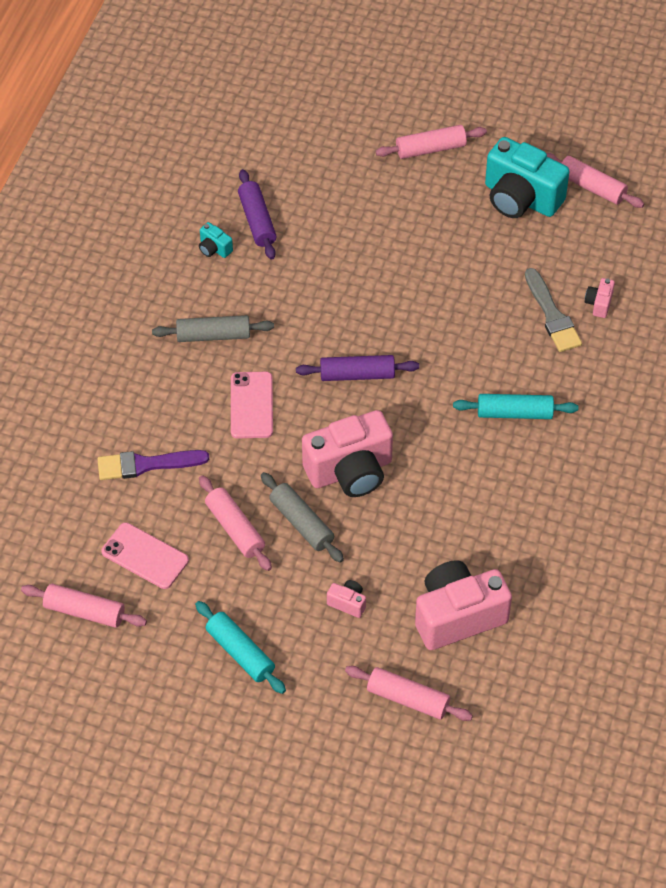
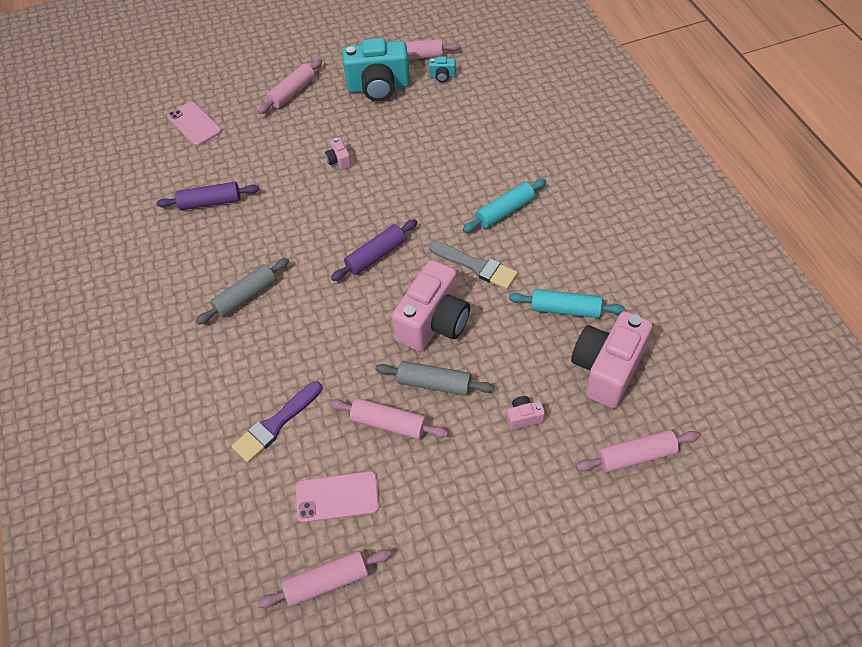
camera: 35 degrees left, 0 degrees up
turquoise rolling pin [195,601,286,694] -> turquoise rolling pin moved to [509,289,625,318]
turquoise camera [199,222,233,258] -> turquoise camera moved to [429,56,456,82]
pink phone [231,372,273,438] -> pink phone moved to [167,102,222,146]
purple rolling pin [238,169,277,260] -> purple rolling pin turned 45 degrees counterclockwise [156,182,259,210]
grey brush [525,268,582,352] -> grey brush moved to [429,241,518,289]
pink camera [585,278,615,318] -> pink camera moved to [325,138,351,170]

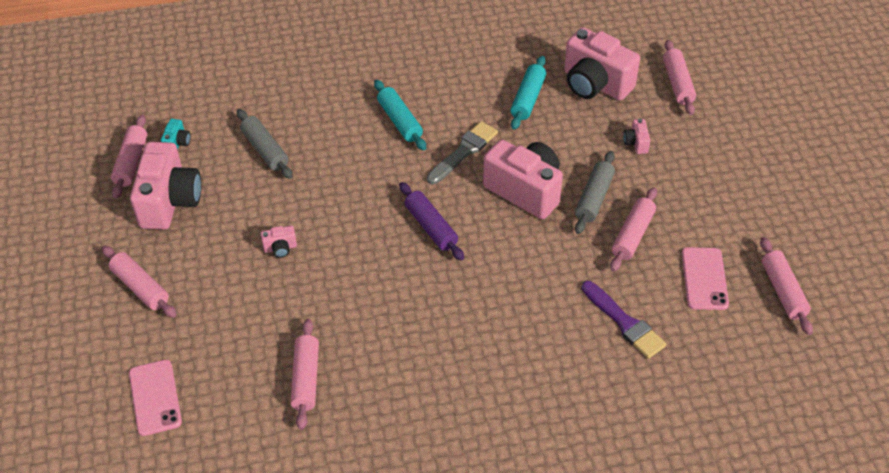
camera: 85 degrees left, 5 degrees down
purple rolling pin [156,182,259,210] -> pink rolling pin [290,319,319,430]
pink phone [167,102,222,146] -> pink phone turned 75 degrees counterclockwise [129,359,182,436]
grey rolling pin [196,258,289,325] -> grey rolling pin moved to [237,109,293,179]
turquoise camera [343,38,410,101] -> pink camera [130,142,201,230]

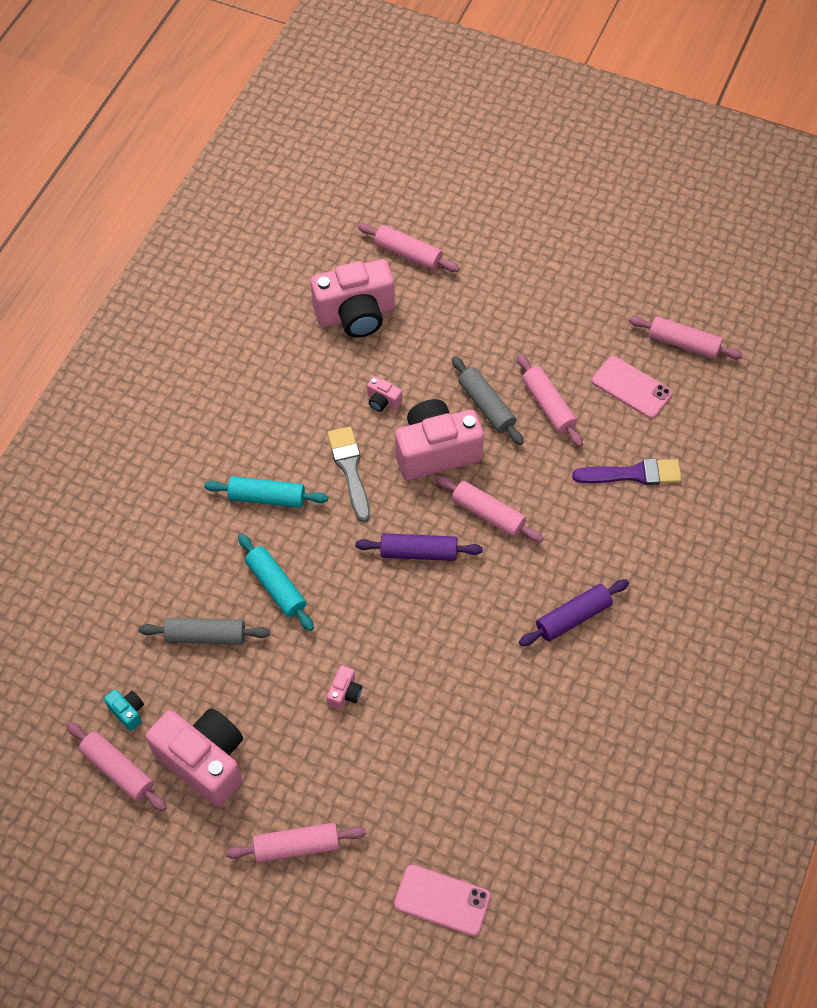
camera: 55 degrees left, 10 degrees up
pink rolling pin [290,319,319,430] -> pink rolling pin moved to [435,476,543,542]
turquoise rolling pin [511,56,546,130] -> turquoise rolling pin moved to [238,534,314,631]
pink camera [623,119,650,154] -> pink camera moved to [367,376,402,412]
none -> purple rolling pin [519,579,629,646]

